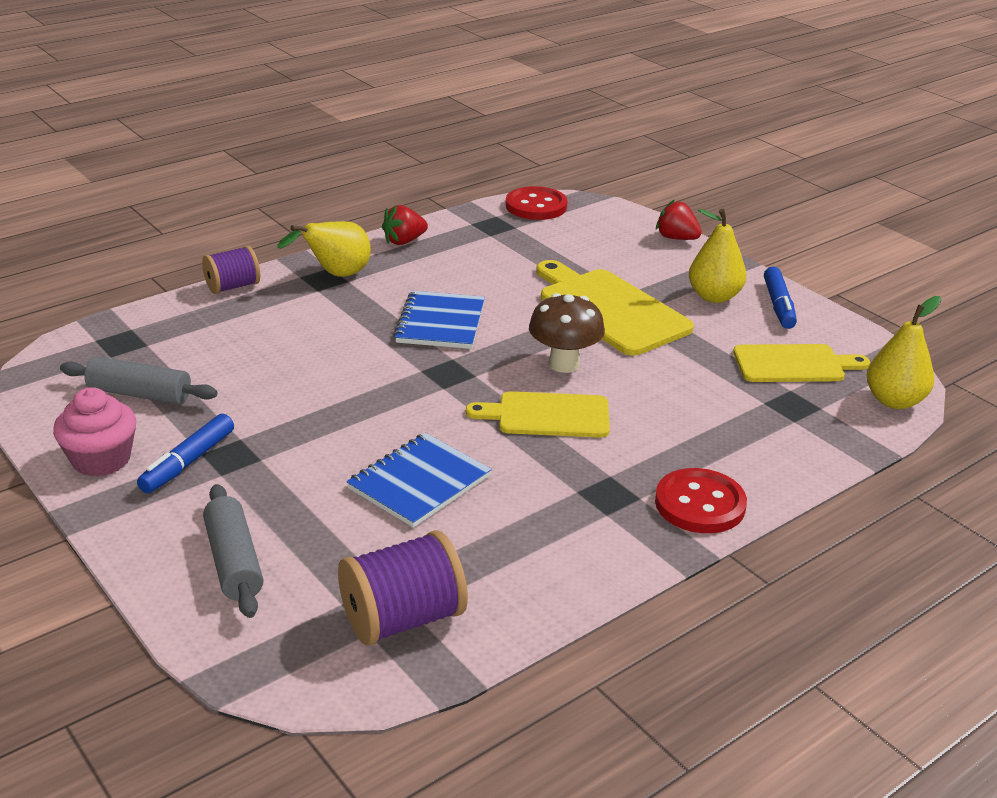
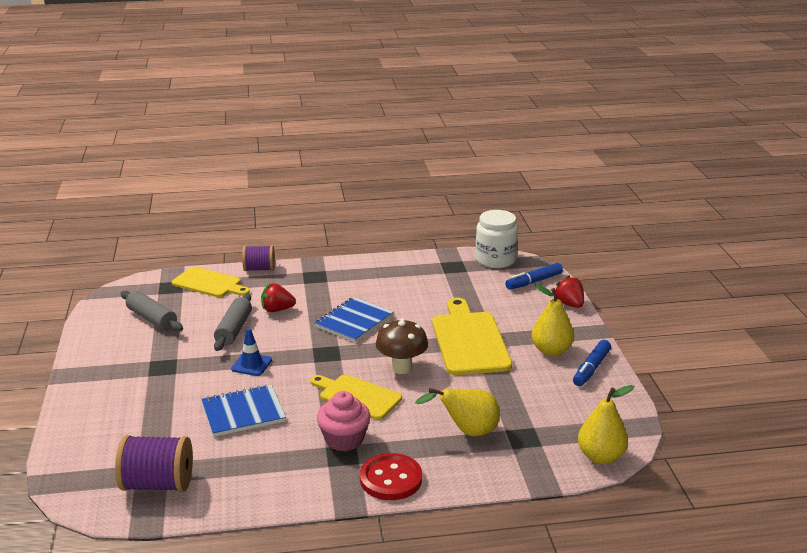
camera: 30 degrees right, 5 degrees down
pink cupcake [53,387,136,477] -> pink cupcake moved to [317,391,371,451]
blue marker [137,414,234,493] -> blue marker moved to [505,263,563,290]
grey rolling pin [203,484,263,618] -> grey rolling pin moved to [214,293,252,351]
yellow pear [277,221,371,277] -> yellow pear moved to [415,388,500,436]
red strawberry [382,205,428,245] -> red strawberry moved to [261,283,296,312]
red button [506,186,568,220] -> white jar [476,210,518,268]
yellow cutting board [733,344,870,382] -> yellow cutting board moved to [172,267,250,297]
none -> blue traffic cone [231,328,272,376]

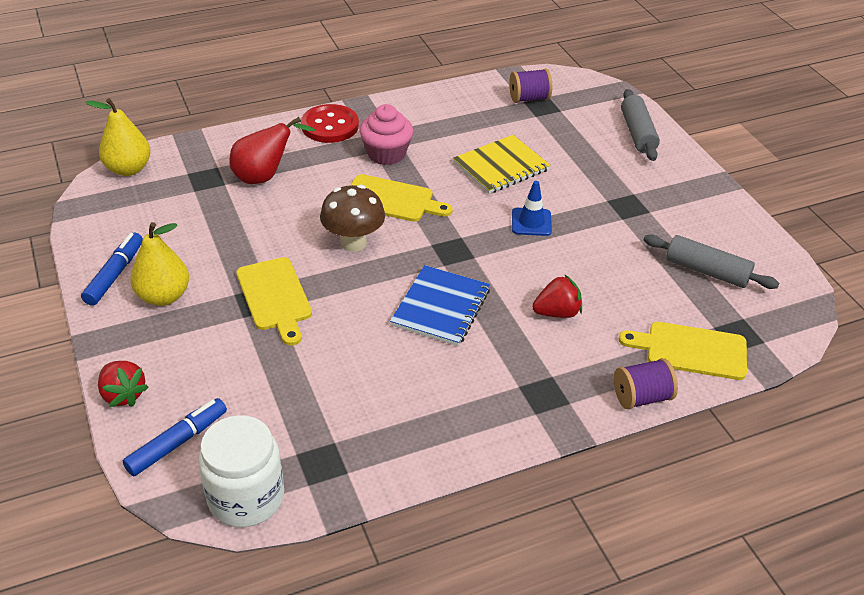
camera: 165 degrees right, 15 degrees up
purple spool [115,435,193,492] -> purple spool [509,69,552,103], size x0.65
blue notebook [201,384,286,437] -> yellow notebook [453,135,551,194]
grey rolling pin [214,293,252,351] -> grey rolling pin moved to [621,89,660,161]
yellow pear [415,388,500,436] -> red pear [229,117,315,184]
yellow cutting board [432,298,512,375] -> yellow cutting board [236,257,312,346], size x0.66

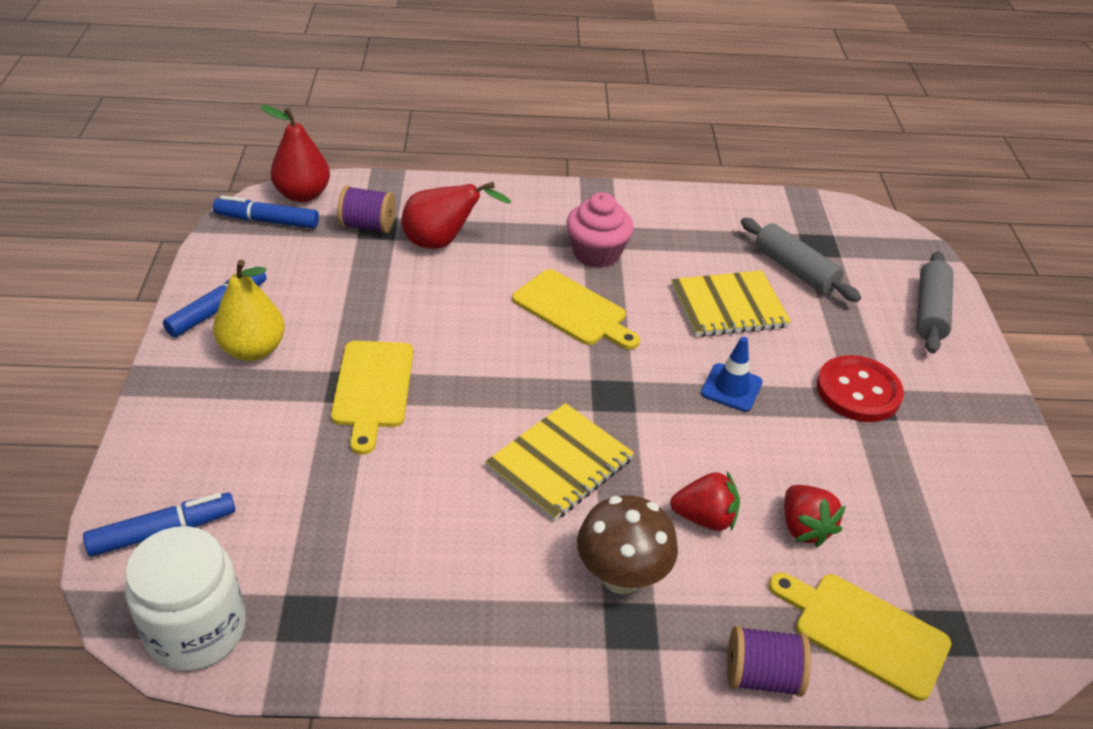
camera: 20 degrees right, 0 degrees up
yellow pear [85,98,151,176] -> red pear [260,105,330,202]
red strawberry [98,361,149,407] -> red strawberry moved to [784,485,846,547]
red button [301,104,359,143] -> red button moved to [817,355,904,422]
brown mushroom [320,185,385,252] -> brown mushroom moved to [577,495,678,594]
blue notebook [390,265,490,346] -> yellow notebook [485,403,634,521]
purple spool [509,69,552,103] -> purple spool moved to [337,186,396,233]
grey rolling pin [643,235,779,289] -> grey rolling pin moved to [741,218,861,302]
none -> blue marker [213,196,319,228]

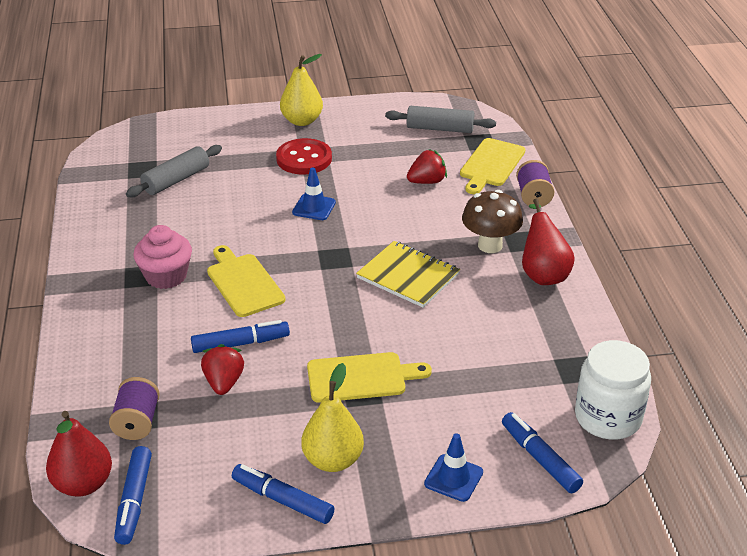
camera: 95 degrees left, 5 degrees down
red pear [402,182,511,249] -> red pear moved to [522,199,575,285]
yellow cutting board [512,269,640,350] -> yellow cutting board turned 60 degrees counterclockwise [207,245,286,317]
red strawberry [670,471,740,531] -> red strawberry moved to [201,344,244,395]
yellow notebook [672,270,791,337] -> none
grey rolling pin [916,251,953,354] -> grey rolling pin moved to [385,106,496,133]
none -> blue marker [191,320,290,353]
none -> yellow pear [280,54,323,126]
none -> blue traffic cone [424,433,483,502]

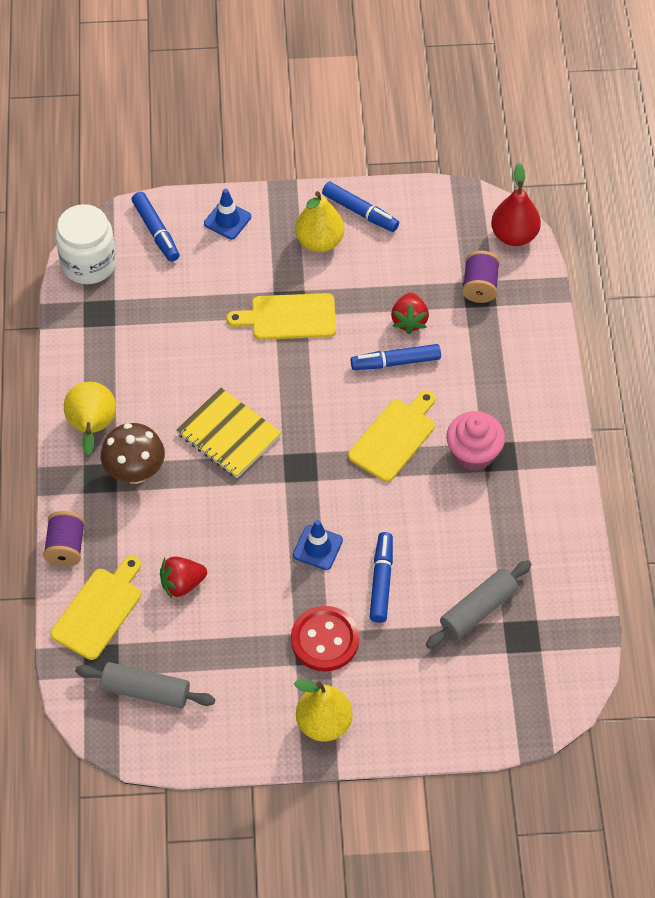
camera: 175 degrees left, 20 degrees up
blue marker [114,446,152,545] -> blue marker moved to [370,532,393,623]
yellow cutting board [207,245,286,317] -> yellow cutting board turned 120 degrees counterclockwise [348,390,435,482]
red pear [522,199,575,285] -> yellow pear [64,382,116,455]

